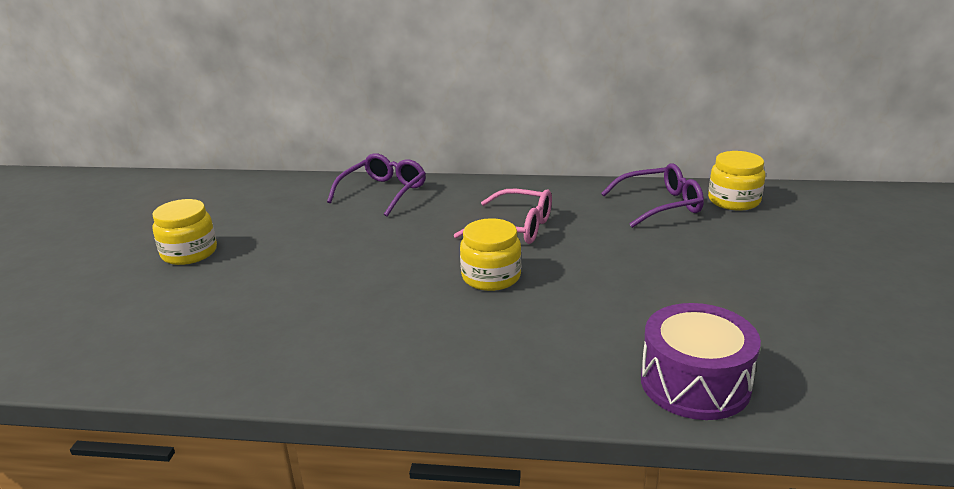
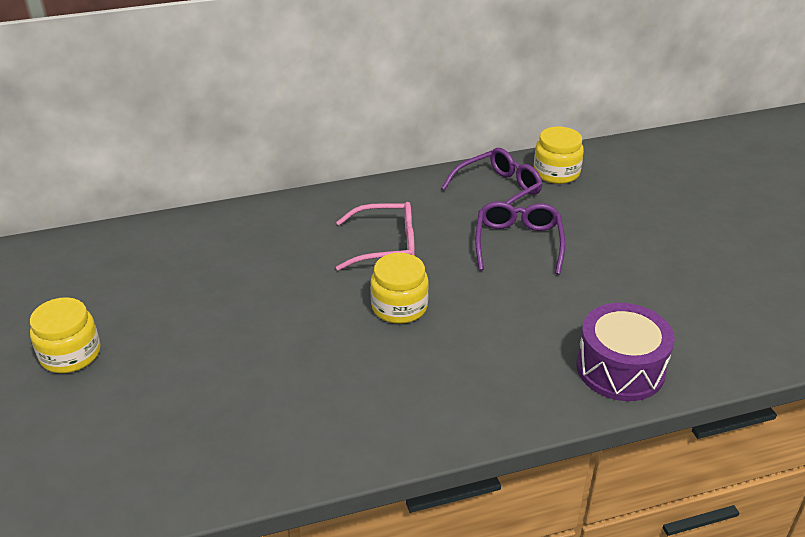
camera: 25 degrees left, 10 degrees up
purple glasses [327,153,426,217] -> purple glasses moved to [475,201,565,275]

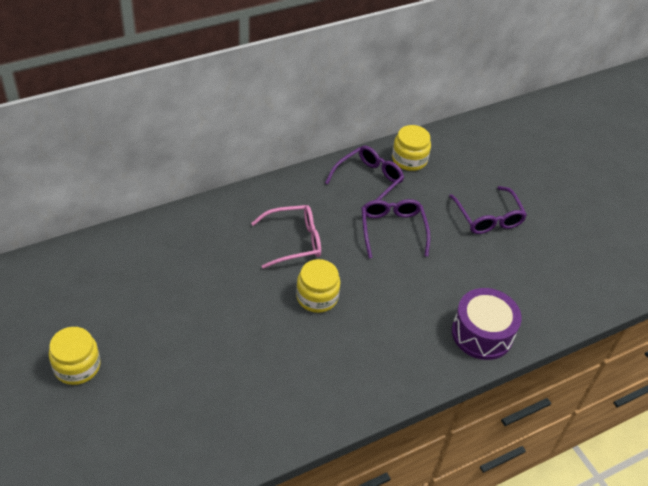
camera: 15 degrees left, 10 degrees up
none -> purple glasses [449,186,527,234]

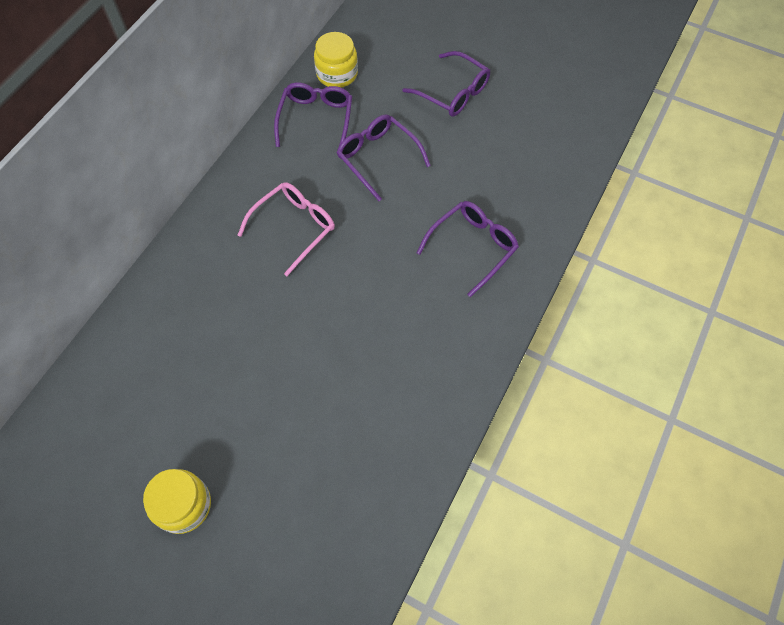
camera: 30 degrees left, 15 degrees up
yellow jar [296,259,341,313] -> none
purple drum [452,288,522,360] -> none
none -> purple glasses [417,201,519,297]

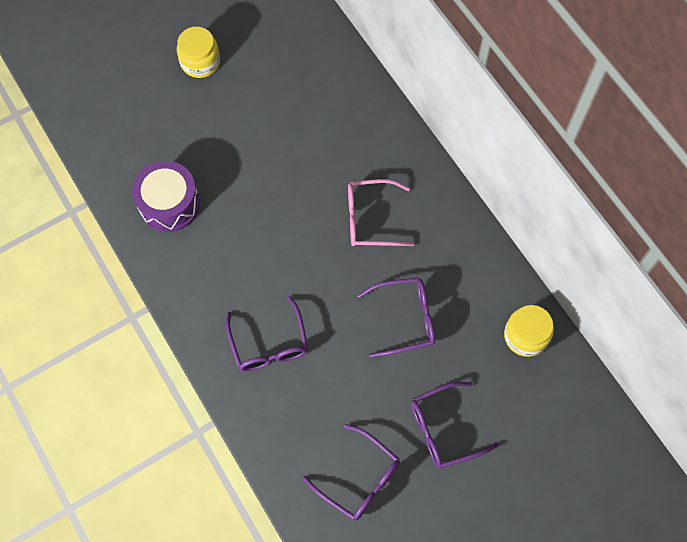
camera: 120 degrees right, 5 degrees up
pink glasses [238,182,335,276] -> pink glasses turned 105 degrees clockwise [348,179,415,246]
purple glasses [274,83,352,147] -> purple glasses moved to [303,424,400,521]
none -> purple drum [132,161,200,232]

